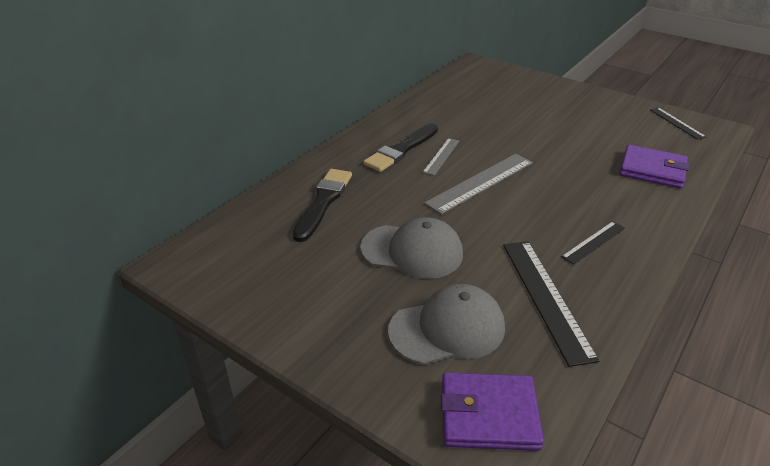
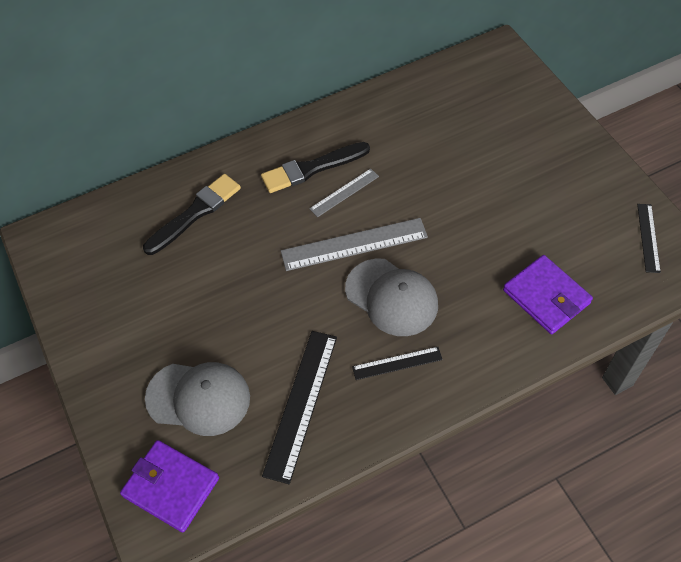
camera: 30 degrees right, 20 degrees up
grey cap [360,217,463,279] -> grey cap moved to [345,258,438,336]

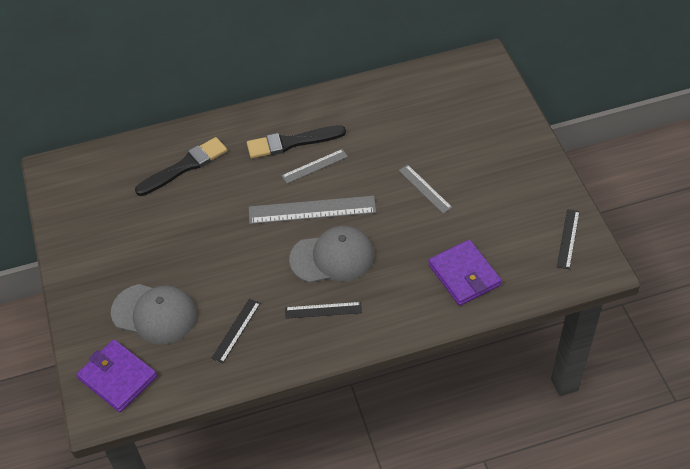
camera: 10 degrees right, 5 degrees down
black ruler [262,331,337,484] -> black ruler [211,299,260,363], size x0.56
grey cap [345,258,438,336] -> grey cap turned 60 degrees counterclockwise [289,226,374,283]
none -> grey ruler [399,165,452,214]

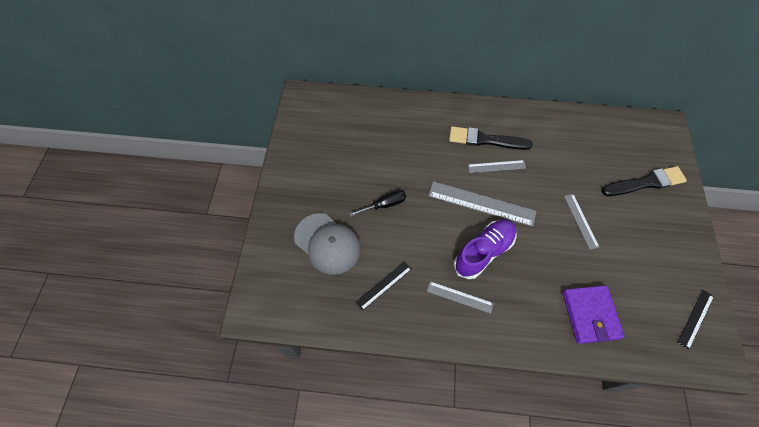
camera: 20 degrees right, 10 degrees up
purple wallet [76,340,157,412] -> none
black brush [135,137,227,196] -> black brush moved to [601,166,687,196]
black ruler [285,302,362,319] -> grey ruler [427,281,493,314]
grey cap [289,226,374,283] -> purple shoe [454,220,517,279]
none -> black screwdriver [349,190,406,216]

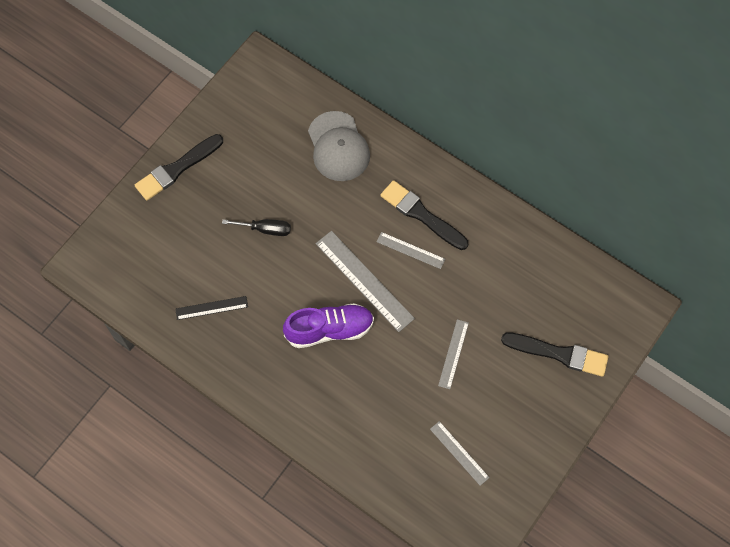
camera: 30 degrees right, 5 degrees up
grey cap [294,213,361,275] -> grey cap moved to [308,111,370,181]
grey ruler [427,281,493,314] -> grey ruler moved to [430,421,490,486]
purple wallet [562,285,625,344] -> none
black ruler [678,290,714,350] -> none
none -> black brush [134,134,223,200]

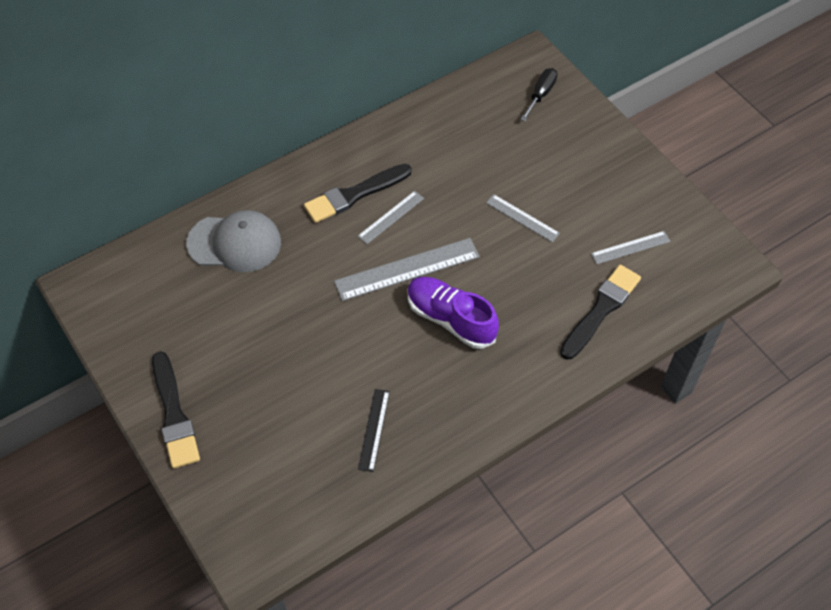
camera: 70 degrees left, 10 degrees down
black screwdriver [222,219,291,236] -> black screwdriver moved to [520,68,558,121]
purple shoe [283,303,374,348] -> purple shoe turned 60 degrees counterclockwise [408,277,499,349]
black brush [501,332,608,377] -> black brush moved to [560,265,641,359]

